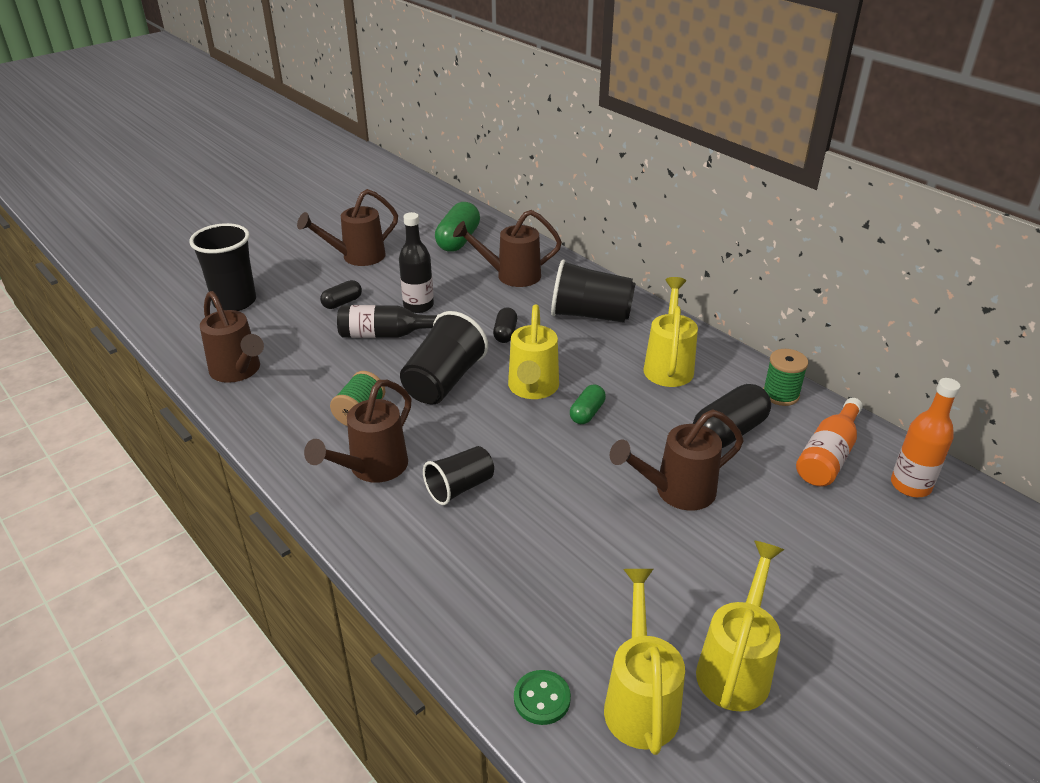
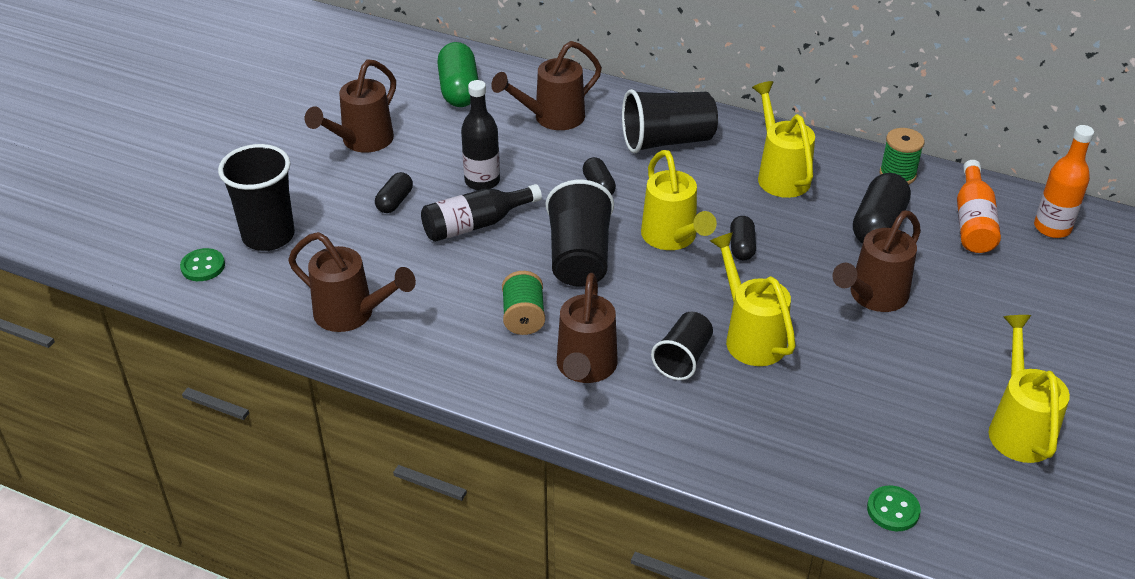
camera: 25 degrees left, 5 degrees up
green capsule [570,384,606,424] -> black capsule [730,216,756,261]
yellow watering can [604,569,685,755] -> yellow watering can moved to [710,232,796,366]
none -> green button [180,248,225,281]

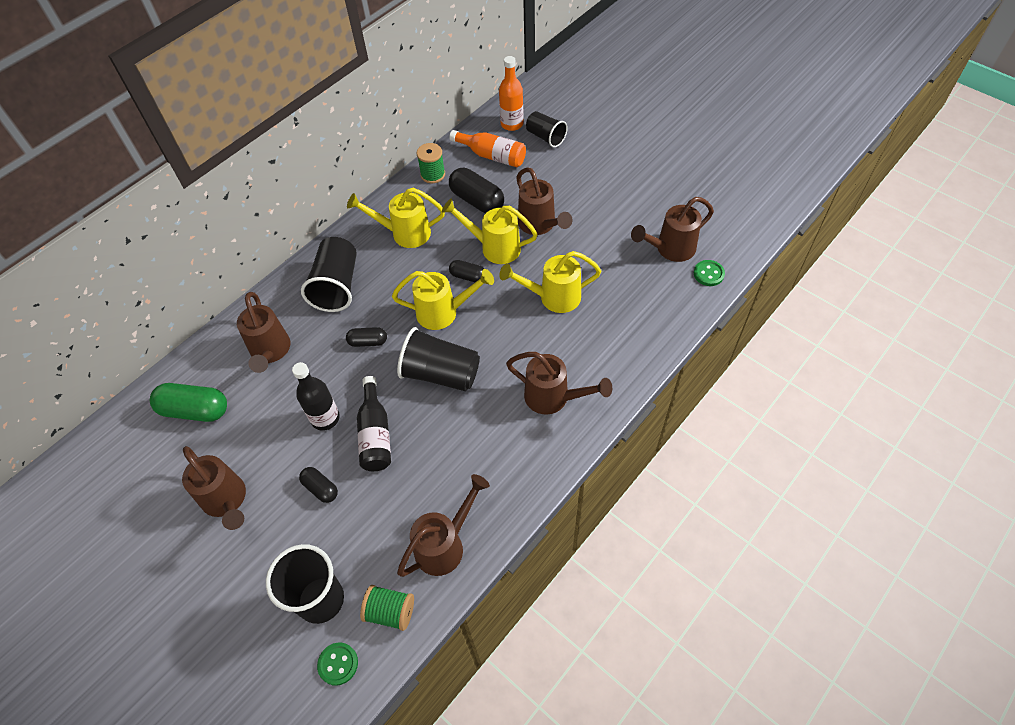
camera: 70 degrees left, 15 degrees up
green spool [502,271,545,335] -> green spool moved to [360,585,414,631]
black cup [651,312,713,380] -> black cup moved to [526,111,568,148]
yellow watering can [989,315,1070,463] -> yellow watering can moved to [442,199,538,264]
none -> brown watering can [631,197,714,262]

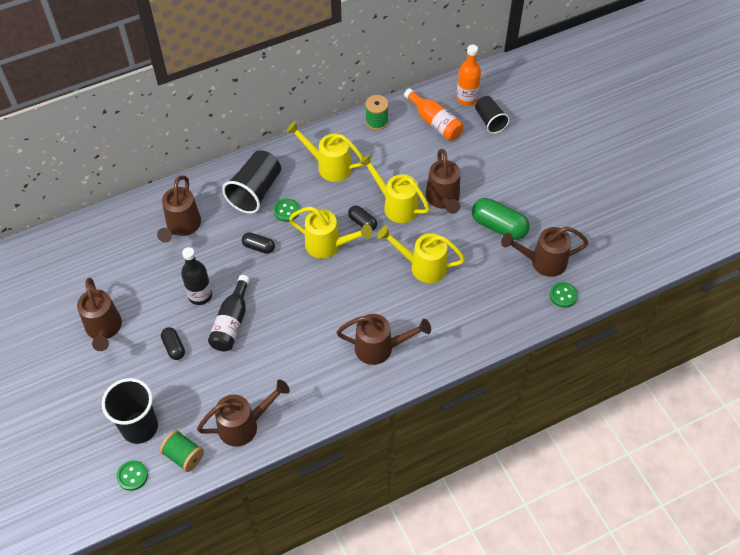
camera: 20 degrees right, 0 degrees up
green capsule [150,383,227,422] -> green capsule moved to [472,198,530,240]
black cup [397,327,480,391] -> none
black capsule [449,168,504,213] -> none
brown watering can [506,352,612,415] -> brown watering can turned 45 degrees counterclockwise [336,314,431,365]
none -> green button [274,199,300,222]

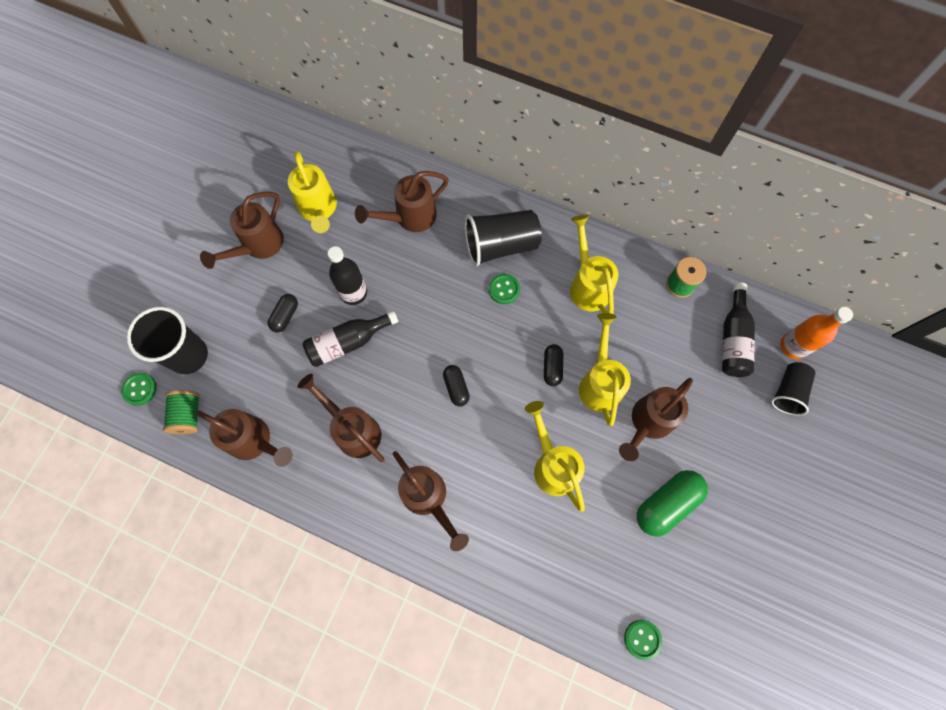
camera: 50 degrees right, 15 degrees up
black capsule [242,232,275,254] -> black capsule moved to [443,365,470,406]
yellow watering can [289,206,373,258] -> yellow watering can moved to [288,151,337,233]
orange bottle [404,88,464,141] -> black bottle [722,282,755,377]
green capsule [472,198,530,240] -> green capsule turned 60 degrees clockwise [637,470,708,537]
brown watering can [501,227,588,277] -> brown watering can moved to [297,374,385,462]

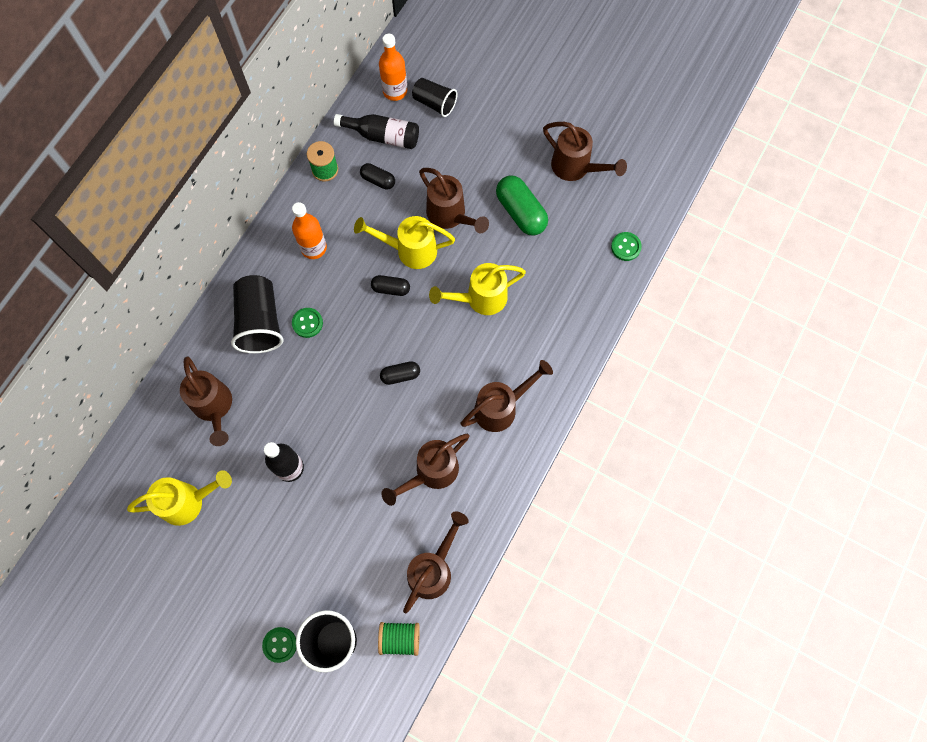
camera: 85 degrees left, 0 degrees up
green button [121,373,157,406] -> green button moved to [262,627,296,663]
brown watering can [200,192,284,269] -> brown watering can moved to [543,122,627,181]
black capsule [268,294,298,333] -> black capsule moved to [360,163,395,190]
black bottle [303,310,398,367] -> none
yellow watering can [570,215,618,314] -> orange bottle [292,202,327,259]

